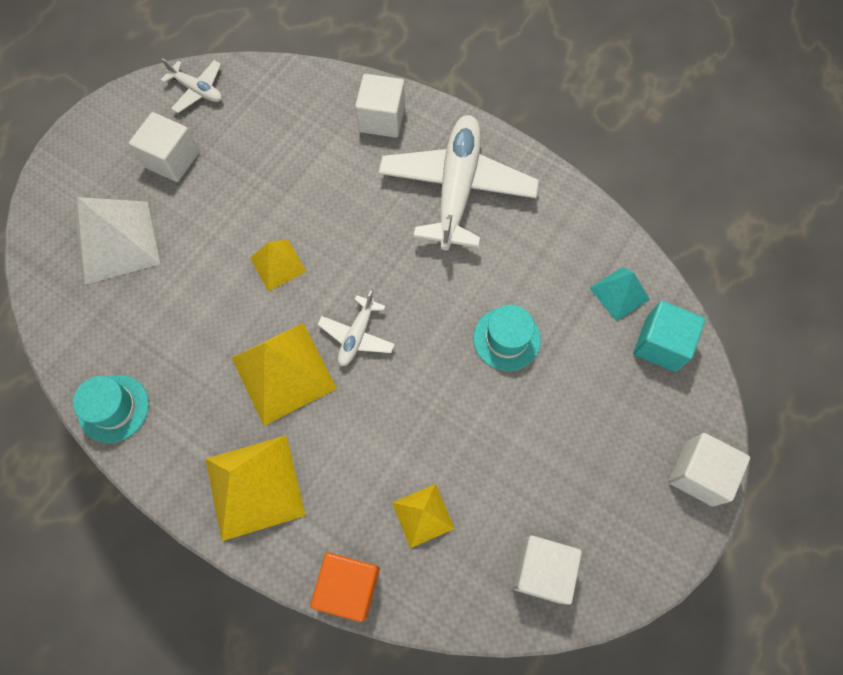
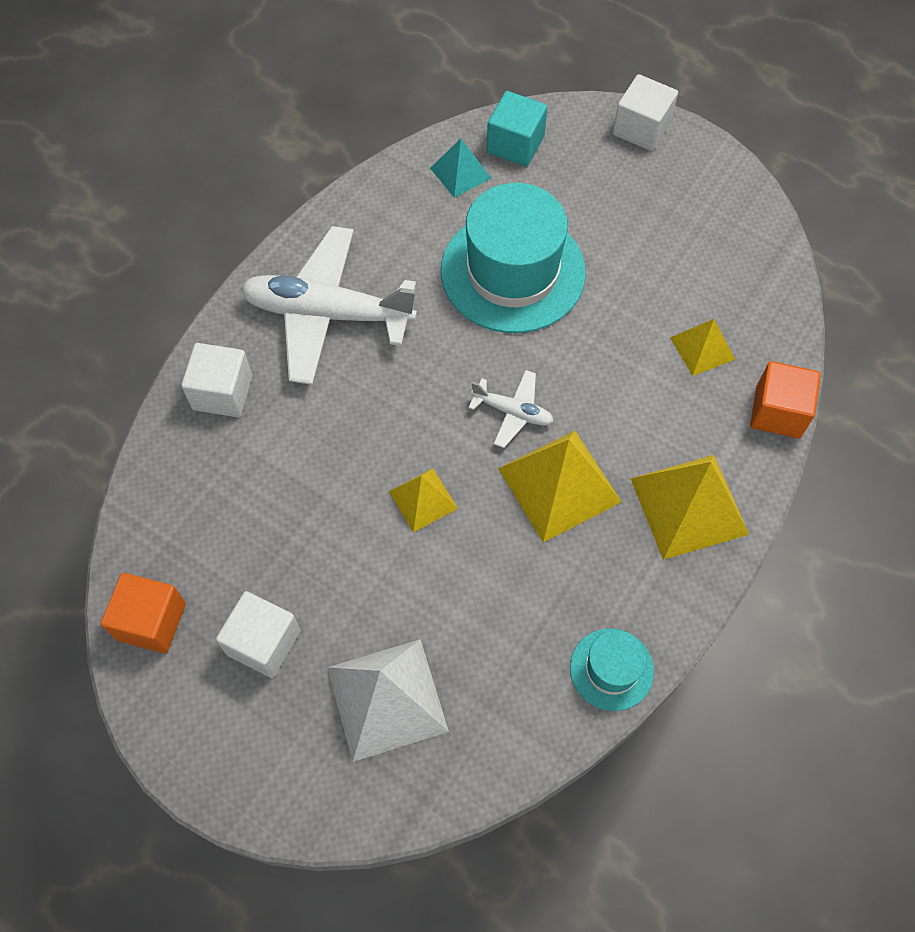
camera: 90 degrees left, 5 degrees down
white plane [161,58,222,113] -> orange cube [101,573,186,653]
turquoise hat [474,305,541,371] -> turquoise hat [441,183,586,333], size x2.04
white cube [512,535,582,605] -> none

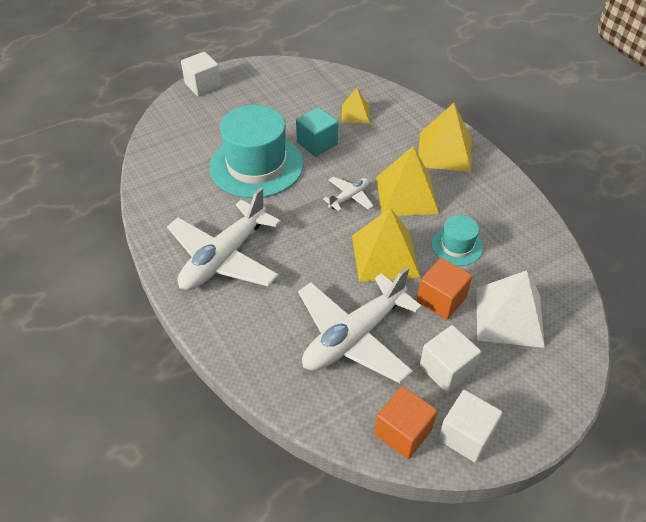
camera: 65 degrees left, 15 degrees down
white cube [181,343,253,417] -> white cube moved to [438,390,502,463]
yellow pyramid [389,468,458,533] -> yellow pyramid [352,208,420,282], size x1.78
turquoise pyramid [430,138,491,198] -> none
turquoise cube [487,91,547,167] -> turquoise cube moved to [296,107,338,157]
turquoise hat [570,629,654,711] -> turquoise hat moved to [431,215,483,266]
orange cube [750,361,821,438] -> orange cube moved to [417,258,472,320]
none -> white plane [298,267,422,383]

